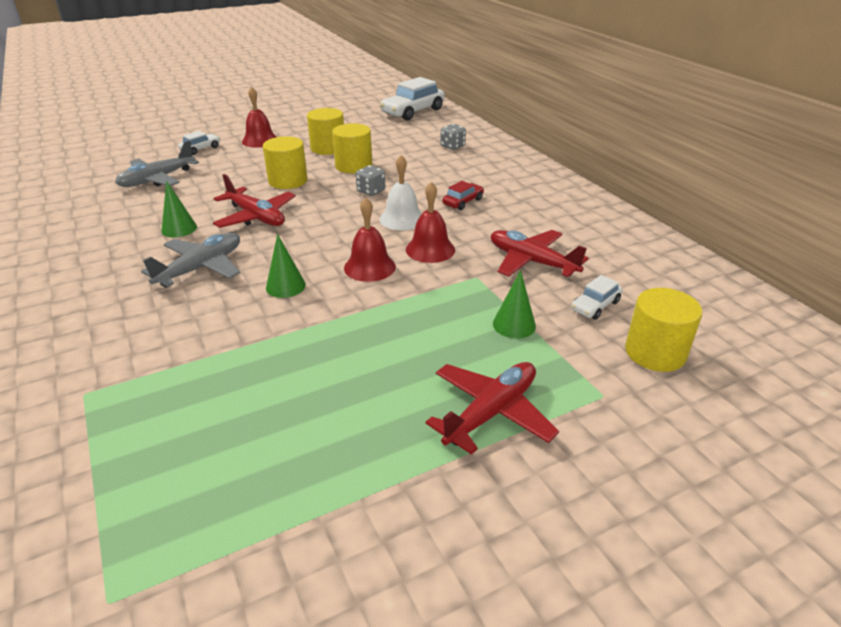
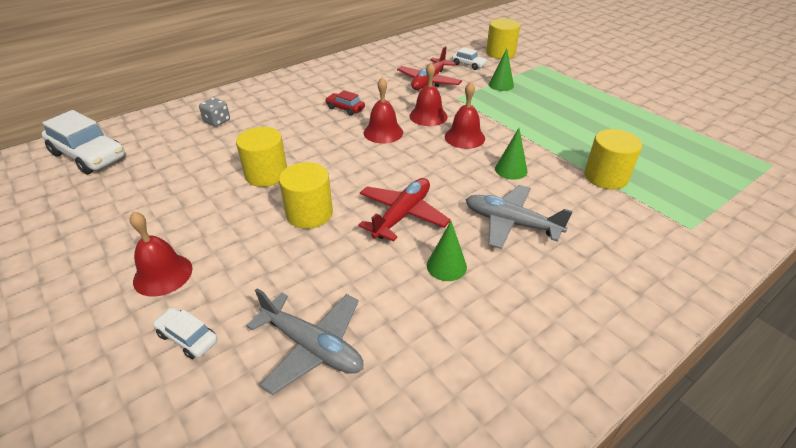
camera: 100 degrees left, 5 degrees up
yellow cylinder [307,108,344,155] -> yellow cylinder moved to [584,129,642,189]
grey dice [356,165,385,196] -> none
white bell [380,155,422,231] -> red bell [364,77,403,143]
red plane [426,362,559,455] -> none

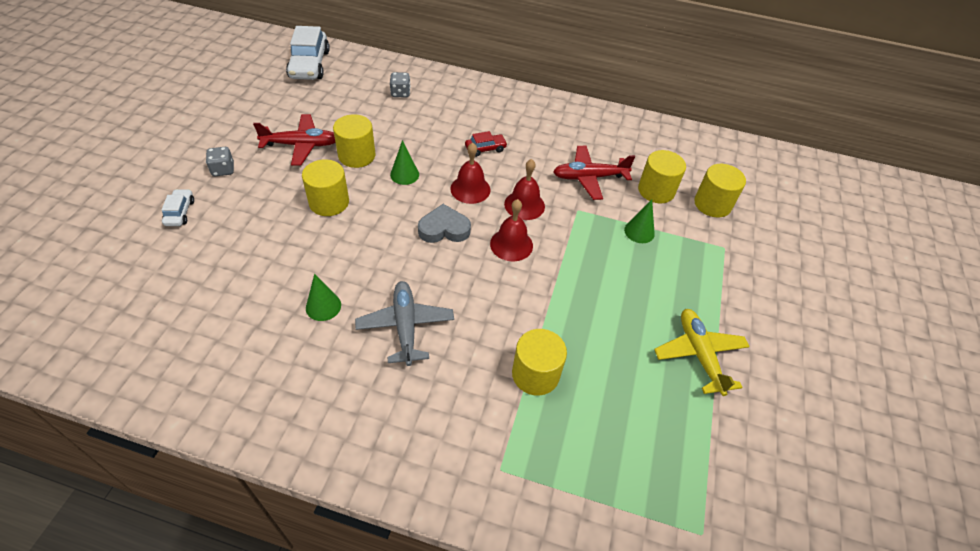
camera: 50 degrees right, 10 degrees up
red bell [130,211,192,297] -> grey dice [206,147,234,176]
grey plane [246,288,364,395] -> none
red car [325,90,365,116] -> red car turned 75 degrees clockwise [465,131,508,157]
red plane [358,178,451,242] -> red plane moved to [253,114,335,165]
white car [452,47,488,70] -> yellow cylinder [638,150,686,203]
green cone [495,128,527,180] -> green cone moved to [390,140,419,185]
none -> grey heart [418,204,471,243]
none -> yellow plane [654,309,750,396]

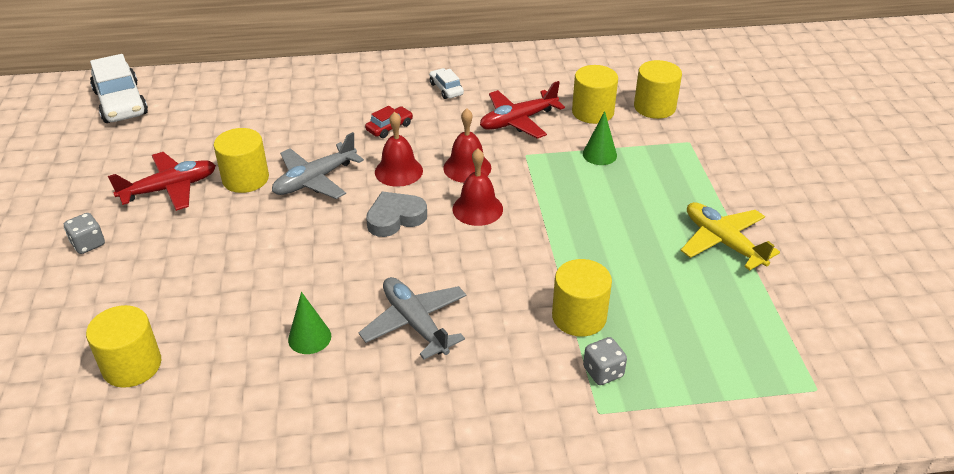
camera: 20 degrees left, 10 degrees down
white car [162,189,194,226] -> white car moved to [429,68,464,99]
yellow cylinder [302,159,349,216] -> yellow cylinder moved to [86,305,161,388]
grey dice [390,72,411,98] -> grey dice moved to [583,337,627,385]
green cone [390,140,419,185] -> grey plane [272,132,364,199]

